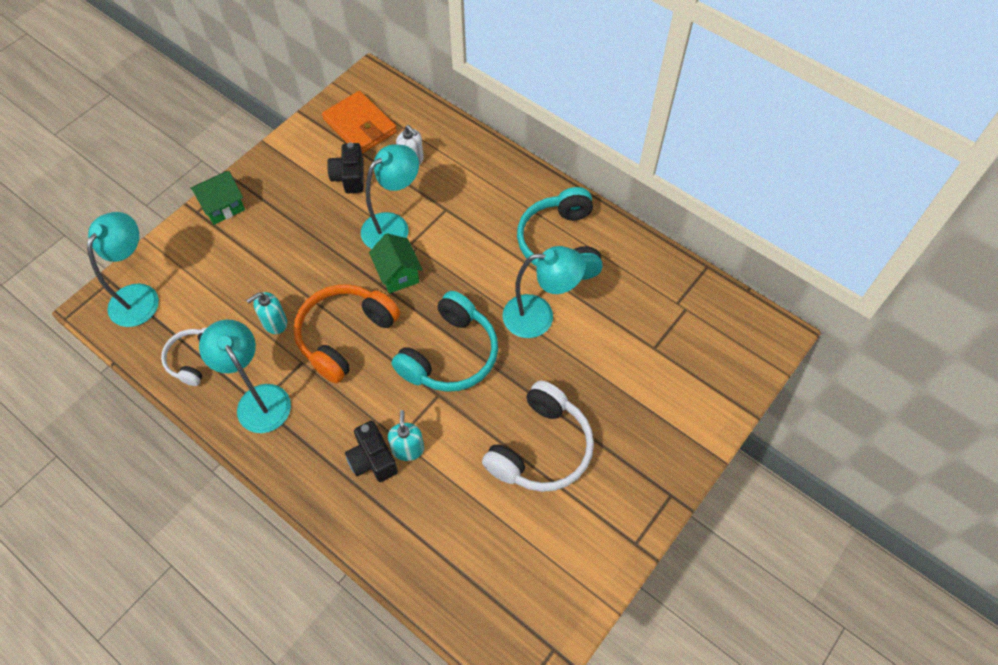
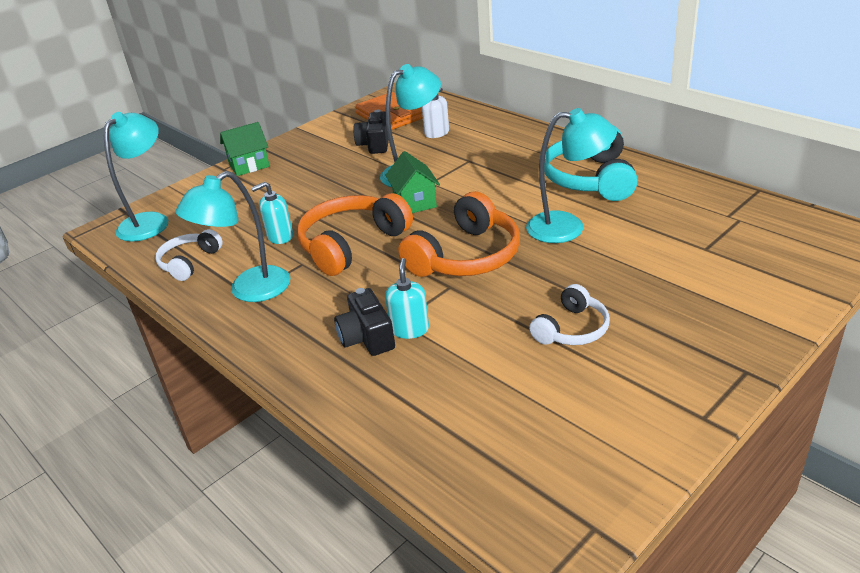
camera: 10 degrees right, 25 degrees down
turquoise lamp [199,320,291,433] -> turquoise lamp turned 105 degrees counterclockwise [175,171,290,302]
turquoise headphones [392,291,498,392] -> orange headphones [398,191,520,277]
white headphones [482,381,594,492] -> white headphones [529,284,610,345], size x0.58

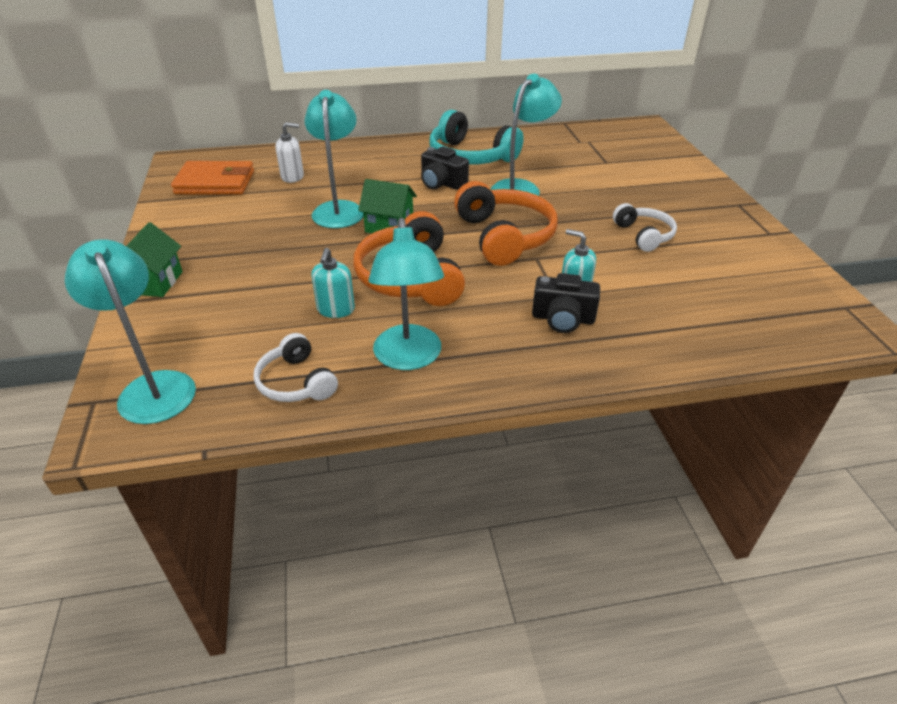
camera: 60 degrees left, 5 degrees up
black camera [353,109,389,154] -> black camera moved to [421,146,469,190]

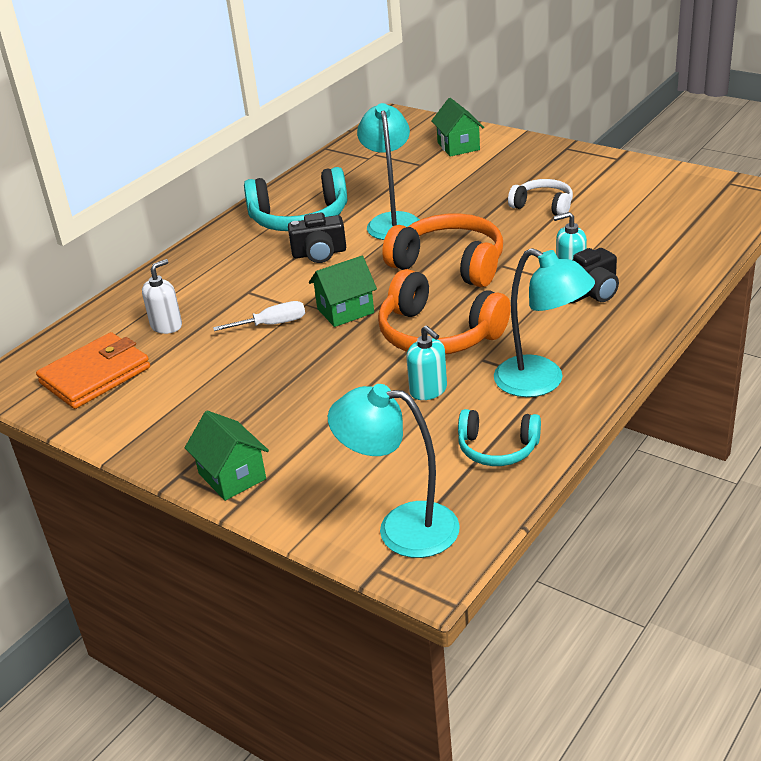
camera: 40 degrees left, 5 degrees down
white headphones [254,333,338,402] -> turquoise headphones [458,409,541,466]
turquoise lamp [304,90,363,228] -> white screwdriver [213,301,305,331]
none -> green house [431,98,484,157]

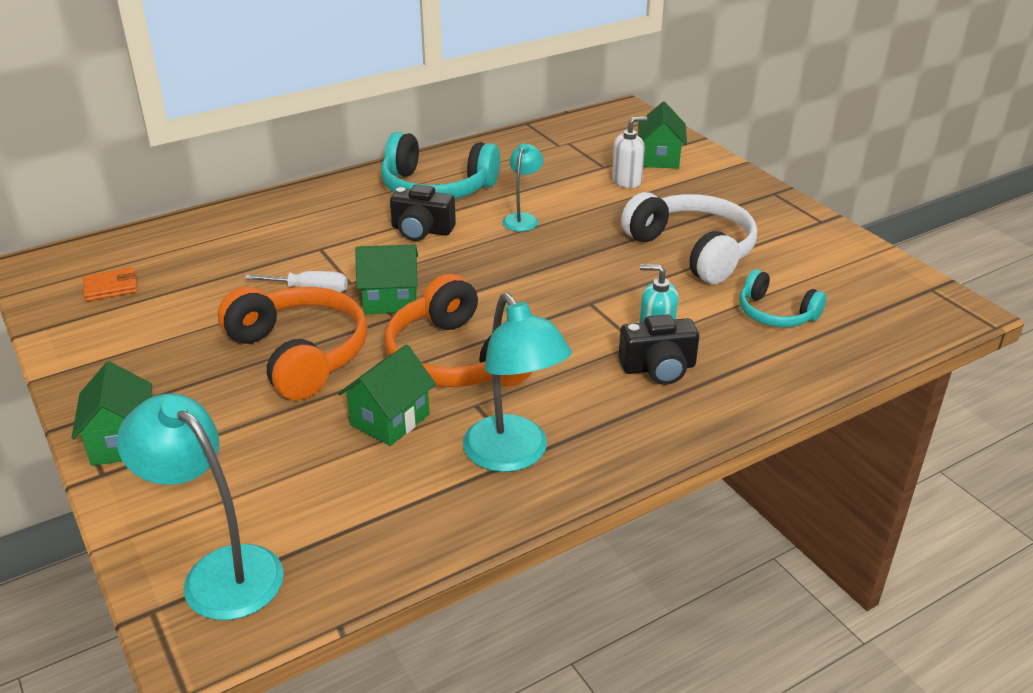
camera: 20 degrees right, 0 degrees up
orange wallet [36,332,150,409] -> orange wallet [83,267,138,301], size x0.51
white soap dispenser [142,259,182,334] -> white soap dispenser moved to [612,117,647,188]
turquoise lamp [357,103,420,240] -> turquoise lamp [502,143,544,232], size x0.57
orange headphones [382,213,503,287] -> orange headphones moved to [218,286,368,400]
turquoise soap dispenser [406,325,447,400] -> green house [338,344,436,446]
turquoise headphones [458,409,541,466] -> turquoise headphones moved to [739,269,826,327]
white headphones [508,179,573,216] -> white headphones [621,192,757,284], size x1.72

